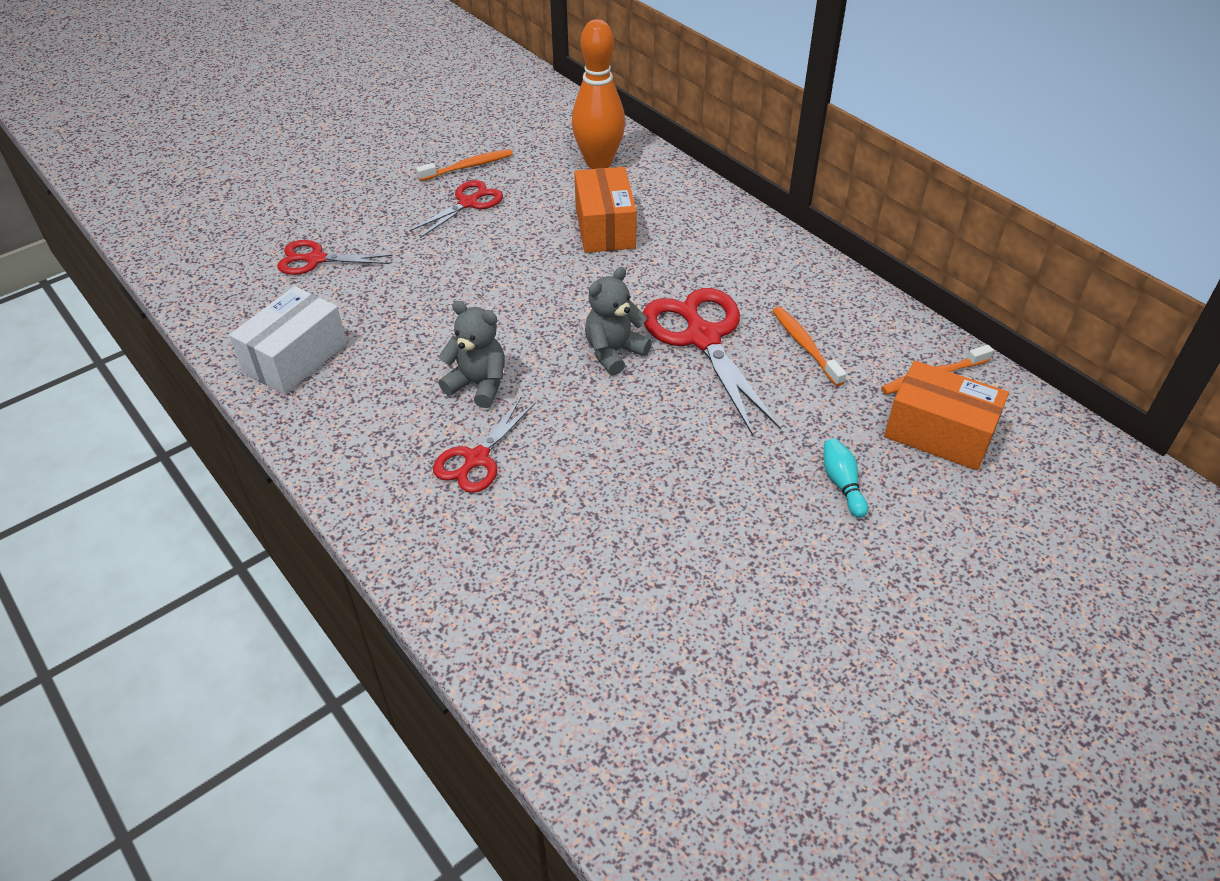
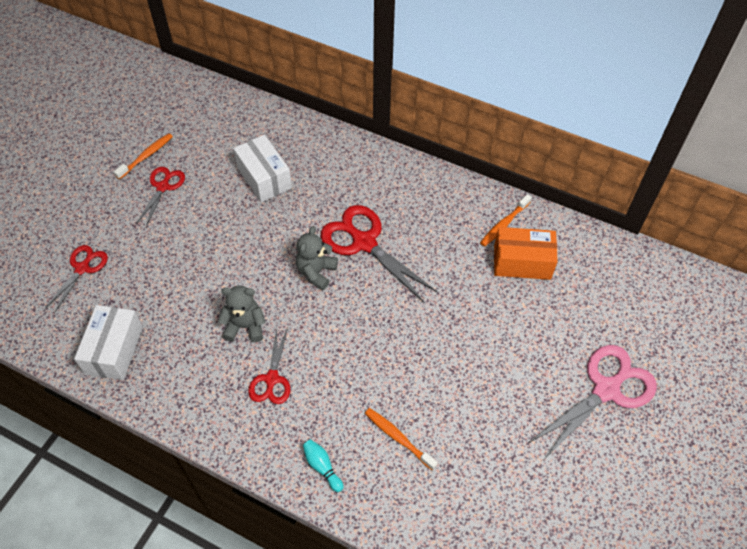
camera: 25 degrees left, 10 degrees up
red scissors [277,240,393,275] -> red scissors turned 135 degrees clockwise [44,245,108,313]
orange bowling pin [572,19,625,169] -> none
orange box [574,167,637,253] -> white box [233,135,292,202]
orange toothbrush [772,307,846,386] -> orange toothbrush moved to [365,408,438,471]
turquoise bowling pin [824,438,868,518] -> turquoise bowling pin moved to [303,439,344,492]
none -> pink scissors [529,345,657,459]

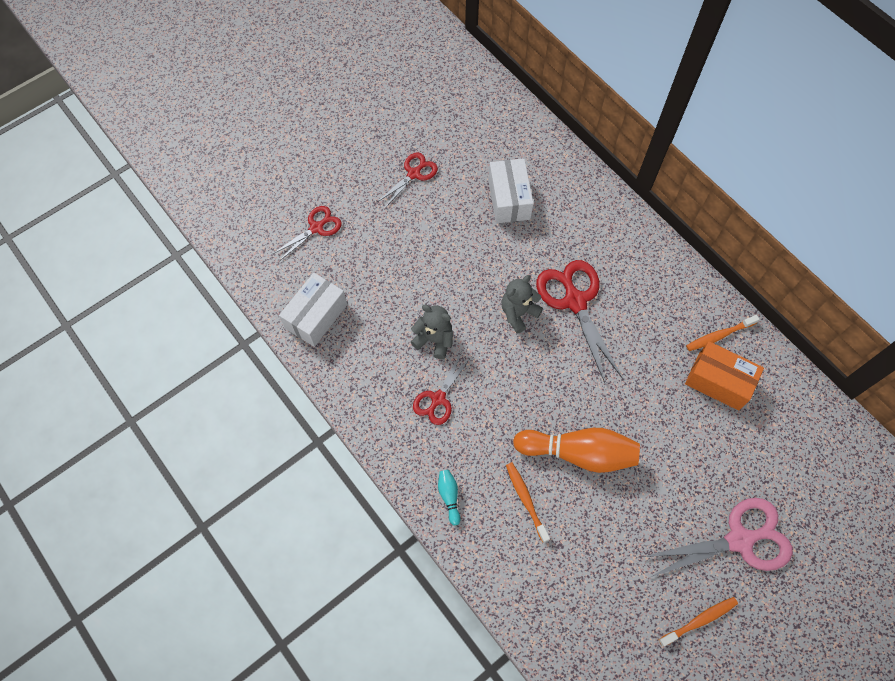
camera: 25 degrees right, 10 degrees up
orange toothbrush [114,133,173,179] -> orange toothbrush moved to [659,597,738,647]
none -> orange bowling pin [513,428,640,473]

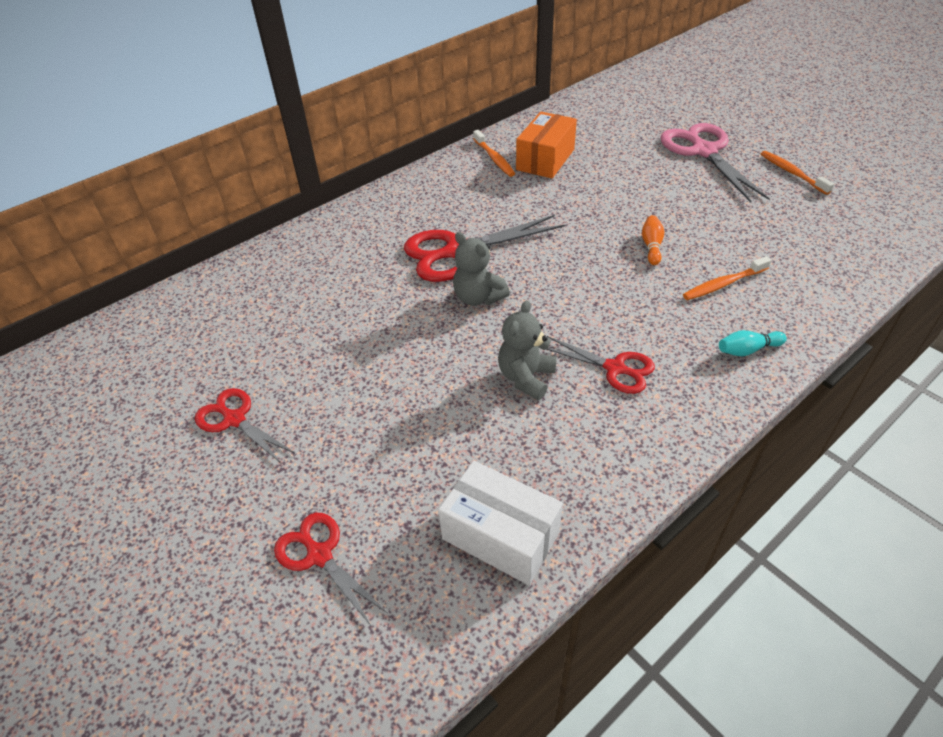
camera: 90 degrees left, 20 degrees down
white box [488,158,534,223] -> none
orange bowling pin [513,428,640,473] -> orange bowling pin [642,215,664,265], size x0.44

